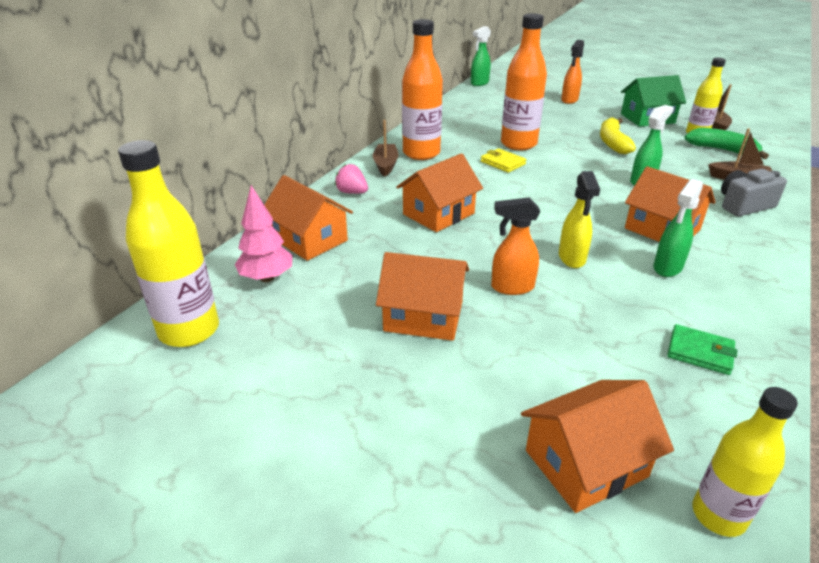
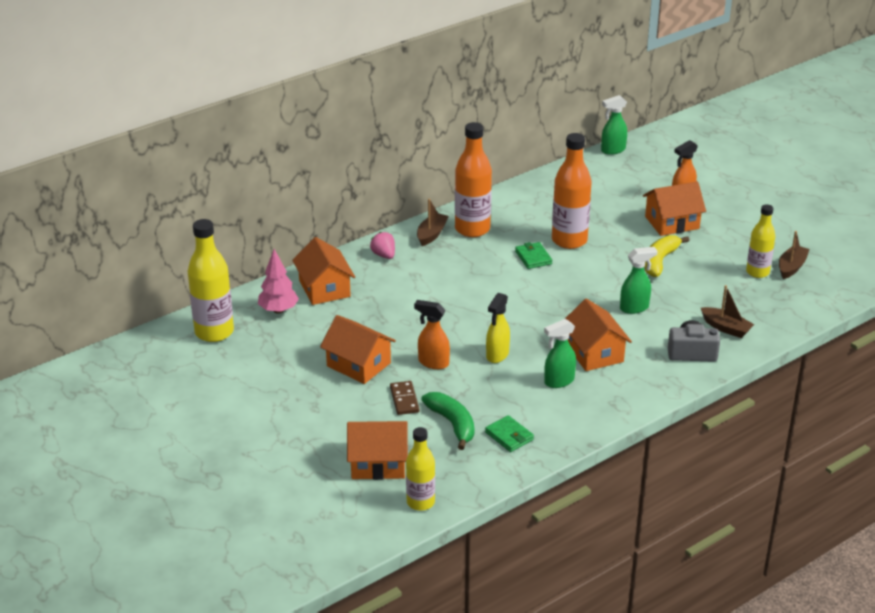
camera: 25 degrees right, 0 degrees up
orange house [396,153,483,232] -> orange house moved to [643,181,706,236]
yellow wallet [480,148,526,173] -> green wallet [515,242,552,269]
green house [621,75,686,127] -> none
green banana [684,128,769,159] -> green banana moved to [421,392,474,450]
none -> brown domino [390,381,419,415]

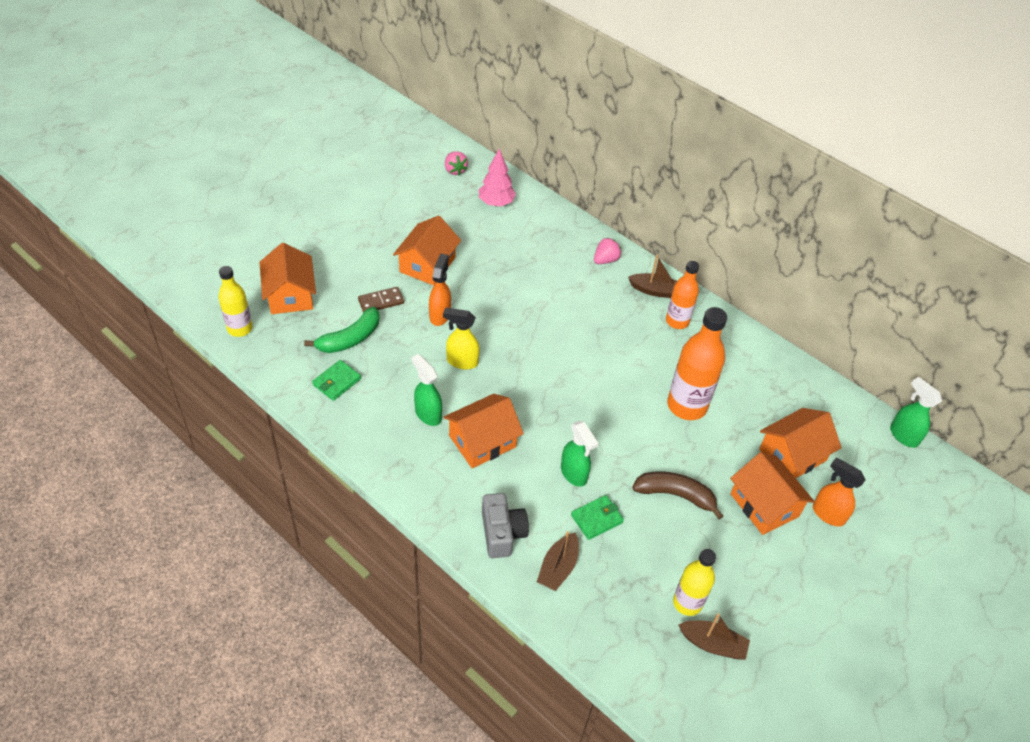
camera: 75 degrees right, 15 degrees up
yellow bottle [188,219,234,342] -> pink strawberry [445,151,468,175]
orange house [292,237,355,305] -> orange house moved to [759,408,842,478]
orange bottle [455,122,492,237] -> orange bottle [666,261,699,329], size x0.63
green wallet [515,242,552,269] -> green wallet moved to [571,495,624,540]
yellow banana [644,235,689,277] -> brown banana [632,471,724,519]

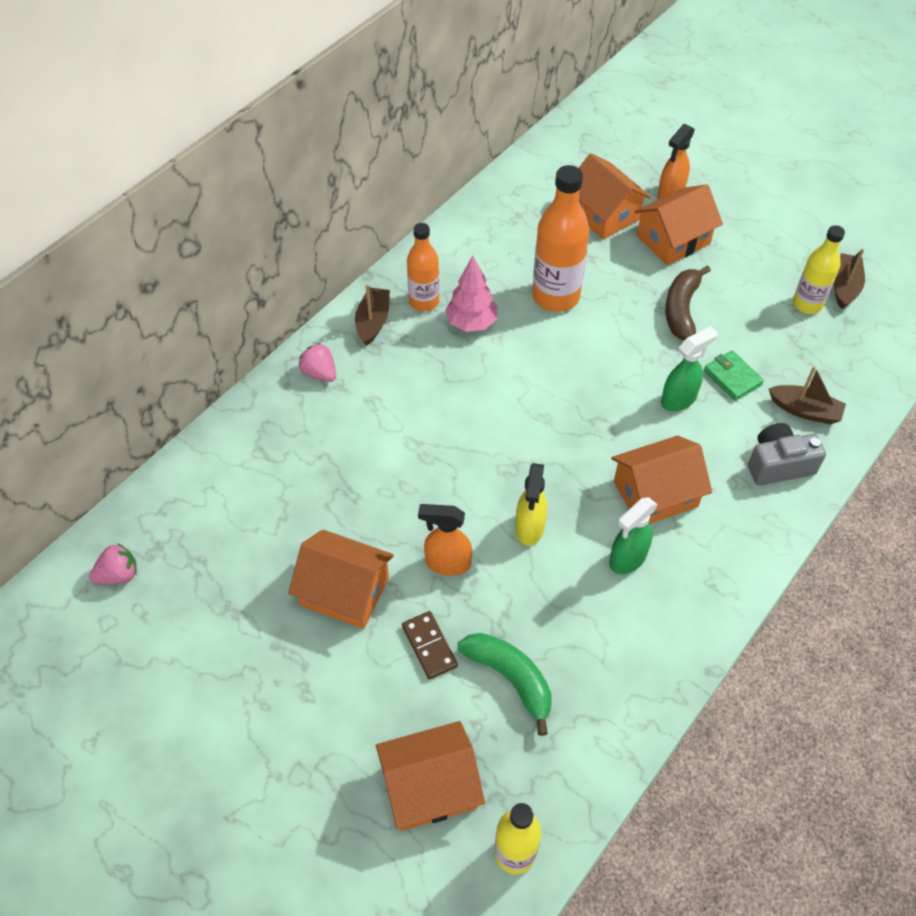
camera: 90 degrees left, 5 degrees up
green wallet [312,360,361,401] -> none
orange house [444,394,524,468] -> orange house turned 75 degrees counterclockwise [611,435,712,524]
pink tree [479,149,516,206] -> pink tree moved to [445,255,497,332]
green spray bottle [890,377,942,448] -> none

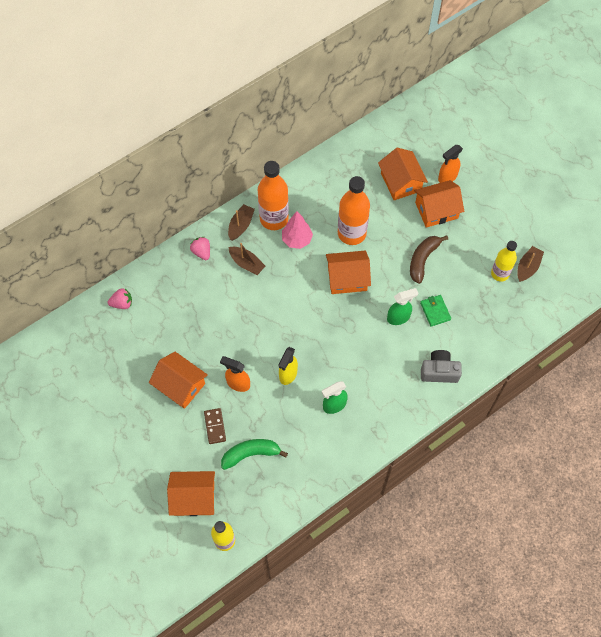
camera: 15 degrees right, 10 degrees up
pink strawberry [89,543,137,585] -> pink strawberry moved to [108,289,132,309]
orange bottle [407,223,439,311] -> orange bottle [258,161,289,230], size x1.59
green banana [457,633,552,736] -> green banana turned 75 degrees counterclockwise [221,439,288,470]
orange house [611,435,712,524] -> orange house moved to [326,250,371,294]
brown boat [769,366,846,424] -> brown boat moved to [229,243,265,275]

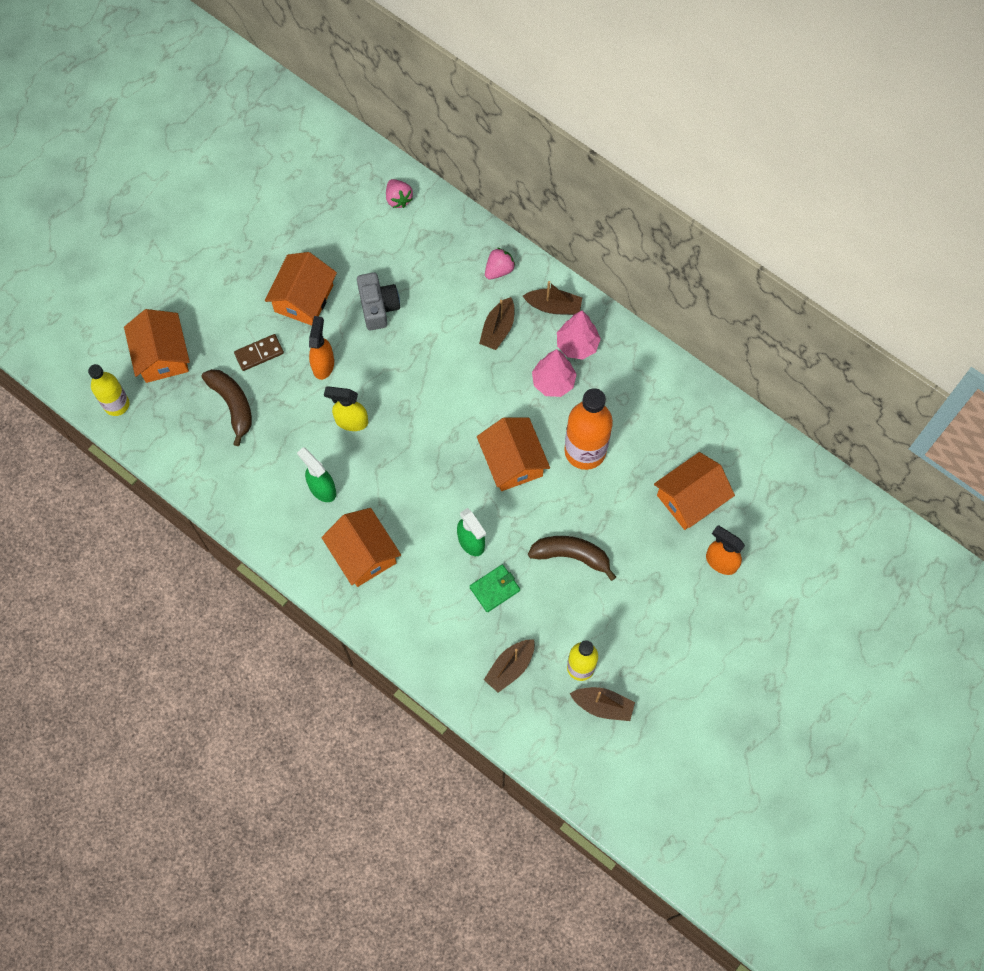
camera: 75 degrees right, 5 degrees up
green banana [221,439,288,470] -> brown banana [202,369,252,446]
orange bottle [258,161,289,230] -> pink tree [557,310,601,360]
orange house [414,180,464,228] -> orange house moved to [321,508,401,587]
grey camera [421,350,462,383] -> grey camera moved to [357,272,400,330]
none -> brown boat [484,639,535,693]

